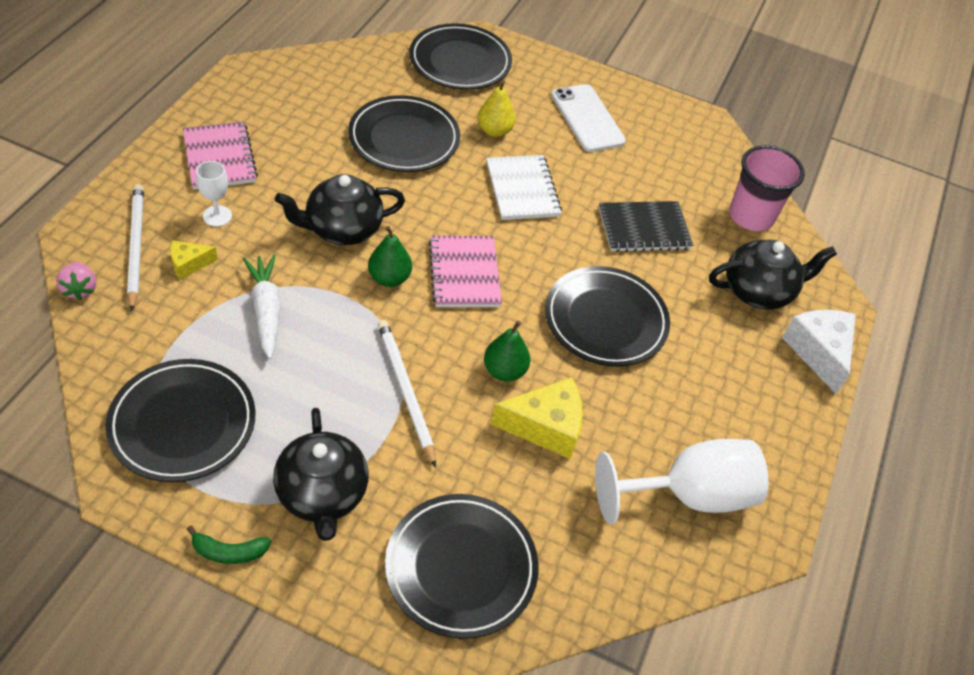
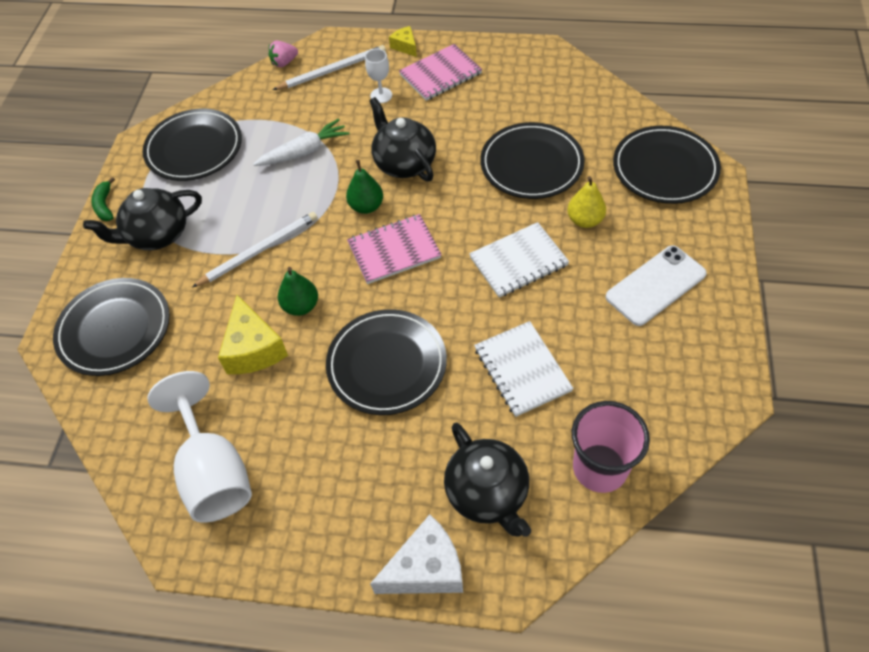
camera: 85 degrees right, 5 degrees up
yellow cheese [170,240,218,280] -> yellow cheese moved to [389,26,417,57]
black notebook [599,201,693,252] -> white notebook [474,321,574,417]

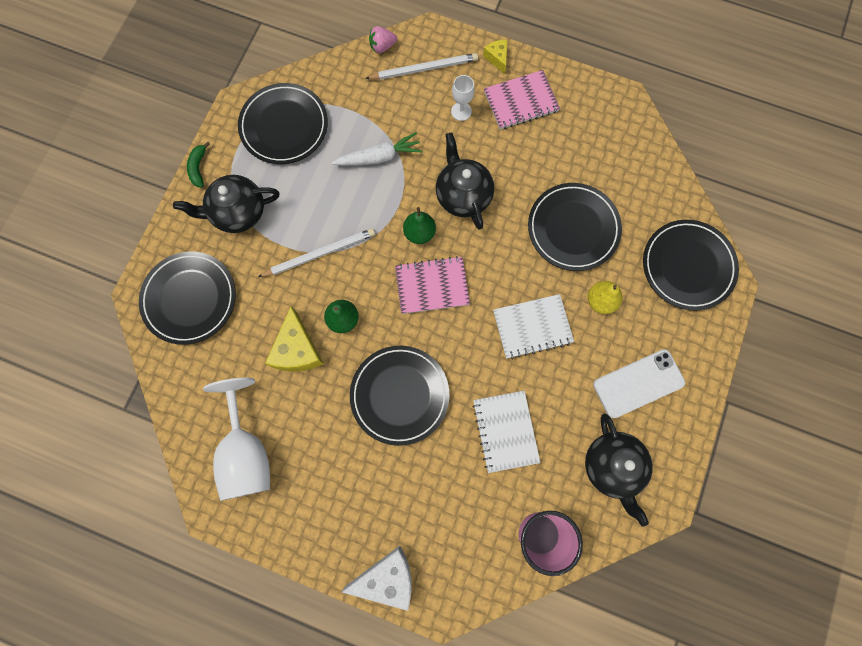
camera: 10 degrees right, 20 degrees up
black teapot [444,423,531,537] -> black teapot moved to [585,413,653,527]

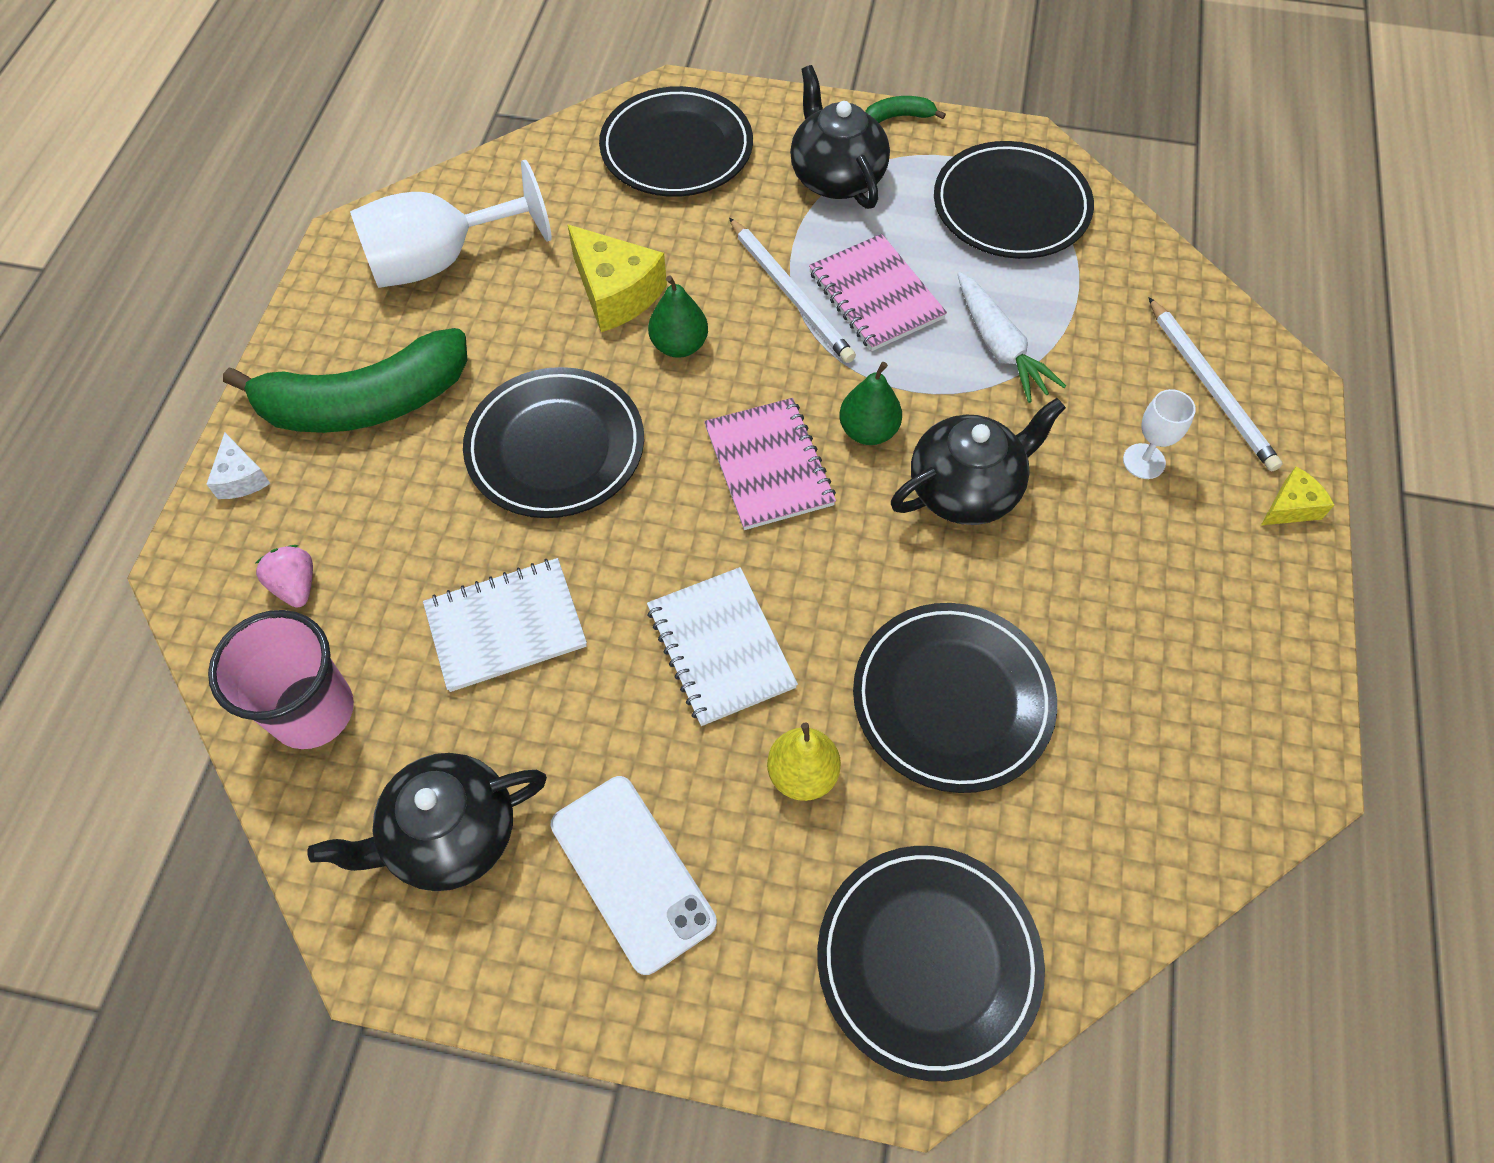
camera: 80 degrees right, 15 degrees down
yellow cheese [265,306,323,372] -> yellow cheese turned 120 degrees counterclockwise [567,224,667,332]
white cheese [342,546,411,611] -> white cheese [206,433,271,499], size x0.55
pink strawberry [369,26,397,53] -> pink strawberry moved to [255,545,313,607]
pink notebook [484,70,560,129] -> pink notebook moved to [809,234,947,351]
none -> green banana [223,328,468,433]

